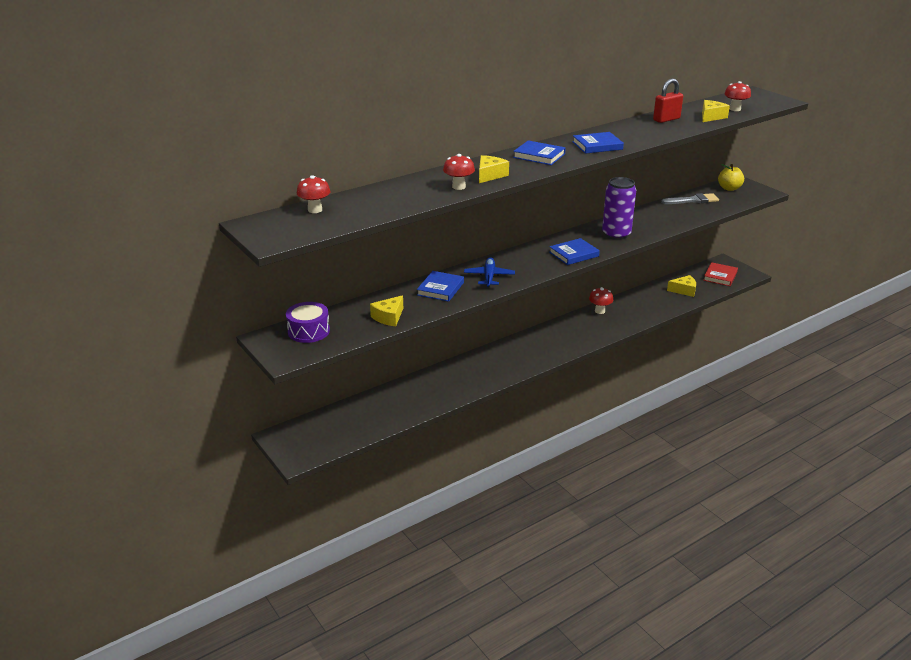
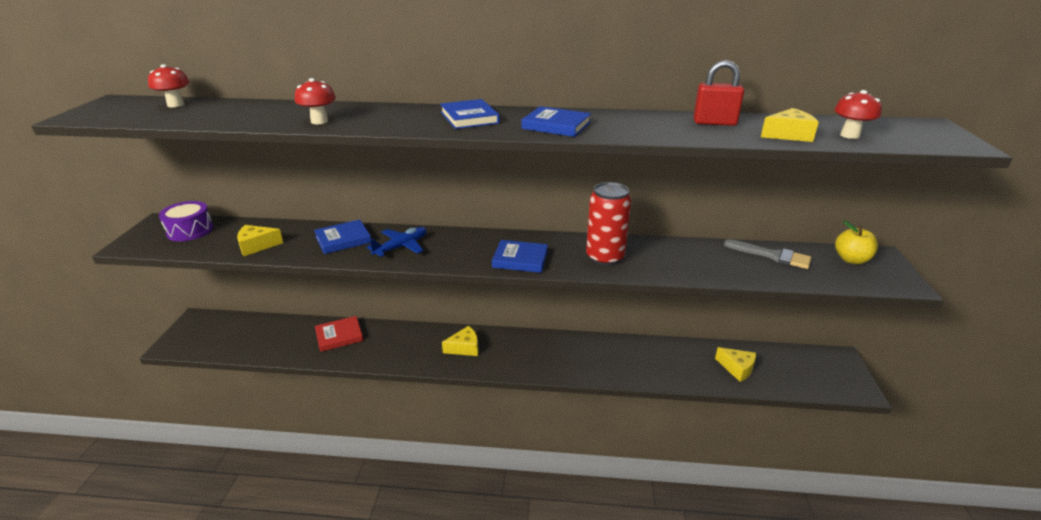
camera: 40 degrees right, 0 degrees up
yellow cheese [479,155,509,183] -> yellow cheese moved to [442,326,478,356]
red mushroom [589,287,613,314] -> none
purple can [602,177,636,240] -> red can [586,182,631,266]
red book [703,262,738,286] -> red book moved to [315,316,363,352]

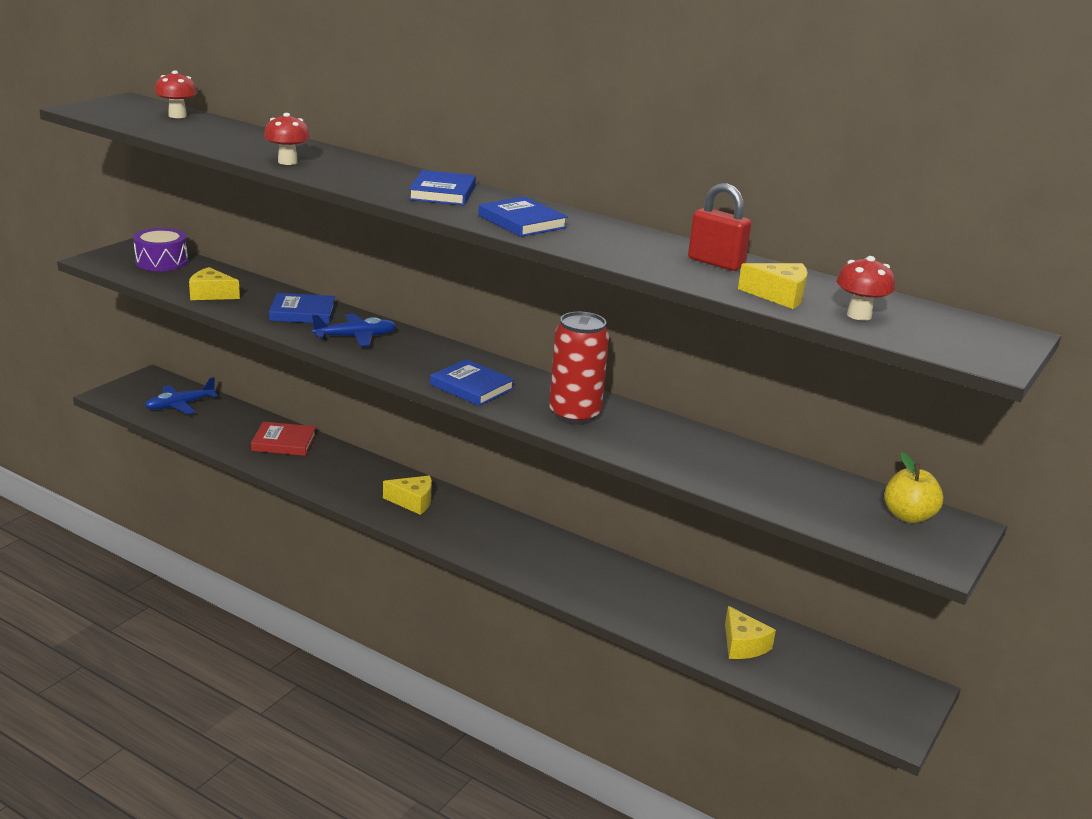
camera: 25 degrees right, 5 degrees down
grey brush [724,239,812,269] -> none
none -> blue plane [145,377,218,414]

